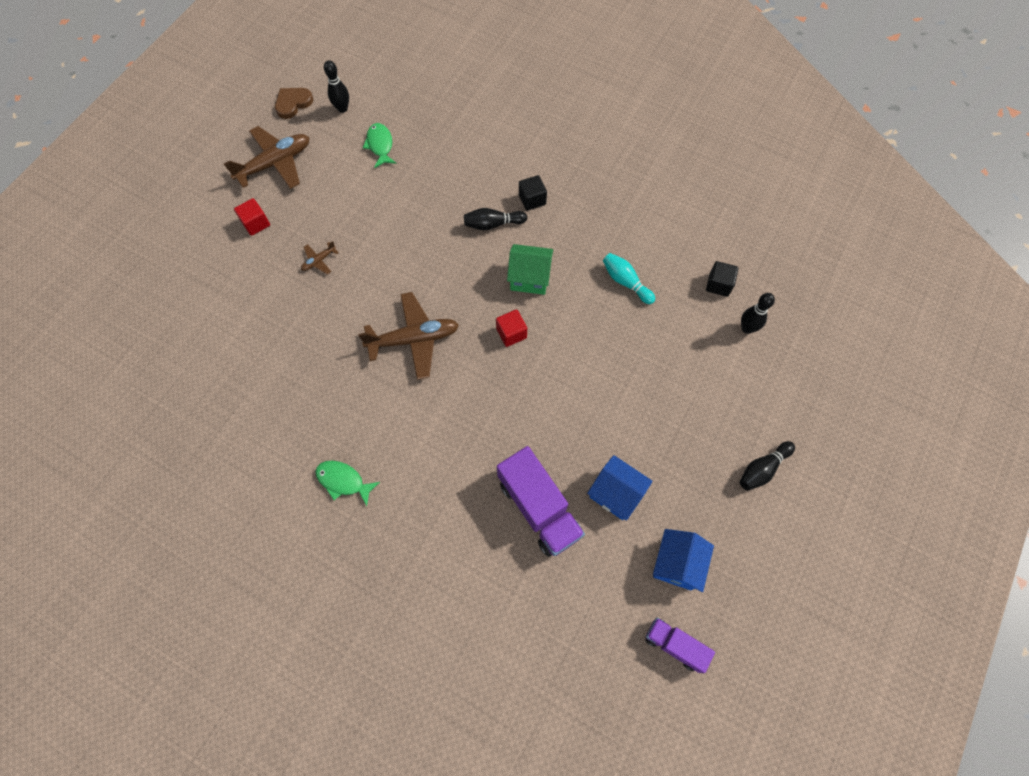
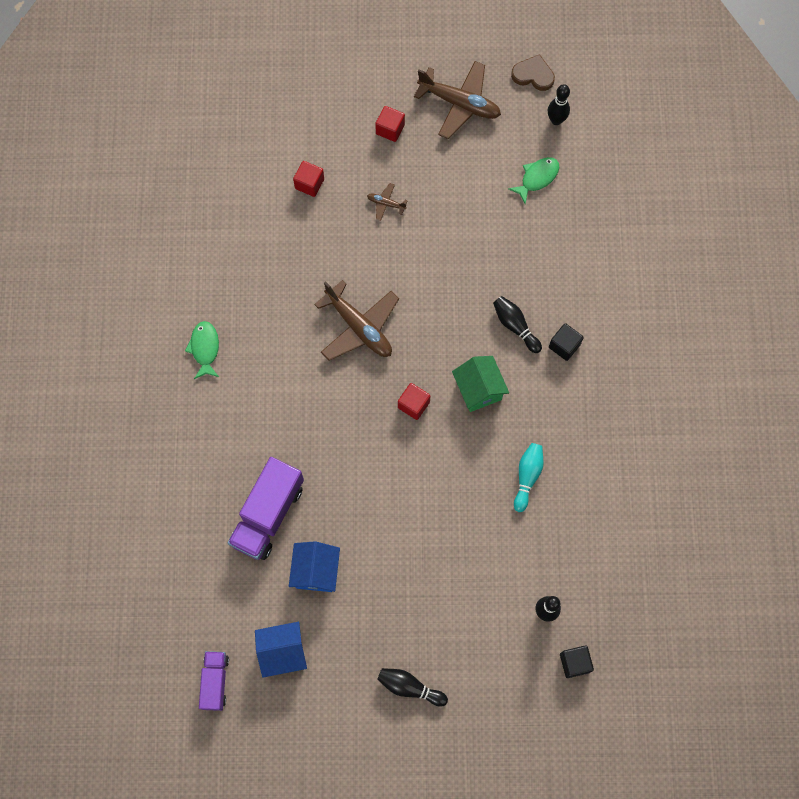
camera: 60 degrees right, 5 degrees up
black cube [706,261,739,297] -> black cube moved to [560,646,594,678]
none -> red cube [293,161,324,197]

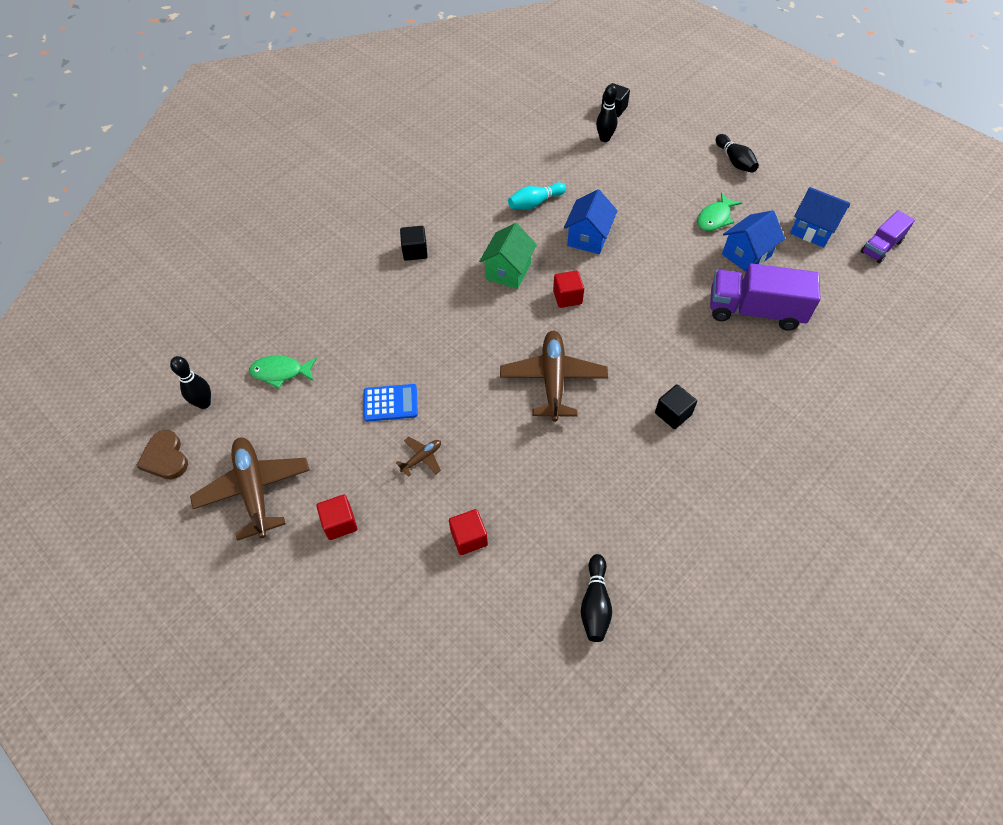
camera: 135 degrees left, 15 degrees down
green fish [185,321,219,379] -> green fish moved to [697,192,742,231]
purple truck [228,457,304,560] -> purple truck turned 150 degrees counterclockwise [710,263,821,331]
brown plane [367,183,408,221] -> brown plane turned 105 degrees counterclockwise [396,437,441,477]
black bowling pin [493,296,542,353] -> black bowling pin moved to [581,554,612,642]
none -> blue calculator [364,384,418,422]
none -> blue house [564,189,618,254]
none -> black cube [655,384,697,429]

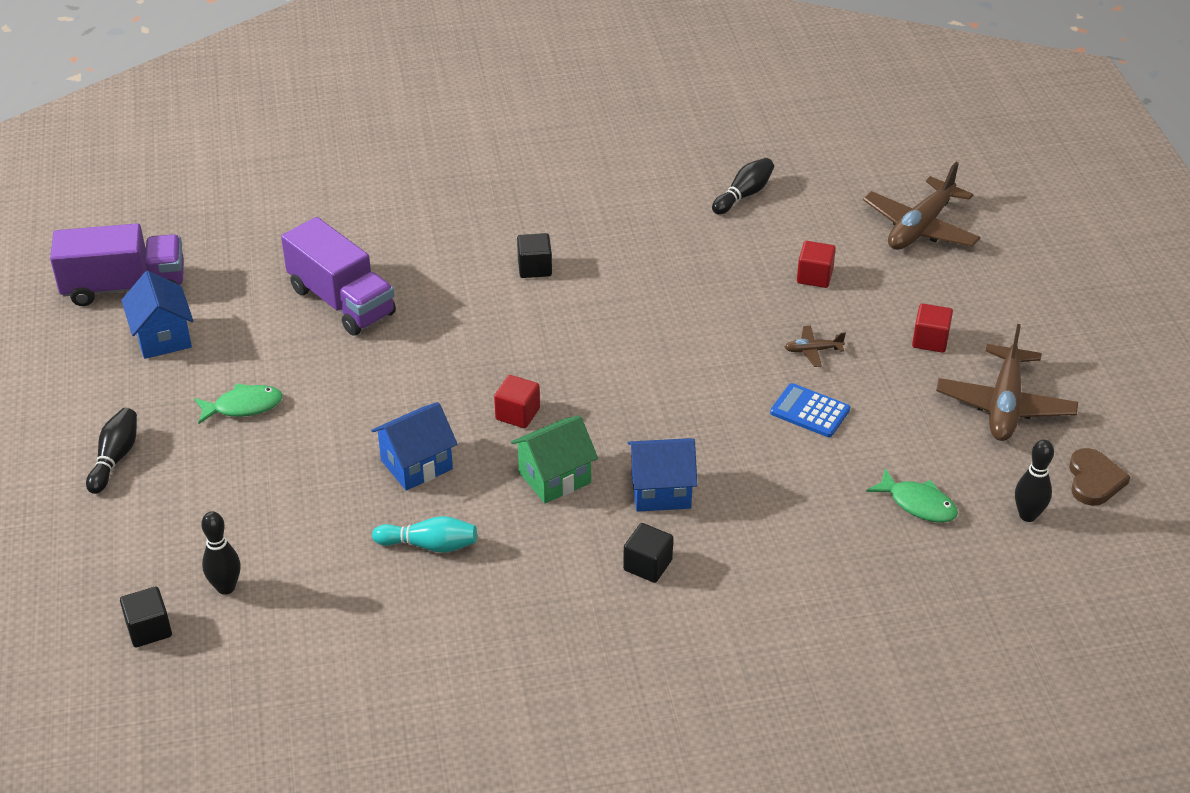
camera: 145 degrees left, 15 degrees down
brown plane [500,331,608,422] -> brown plane moved to [863,162,980,250]
blue house [722,210,785,272] -> blue house moved to [628,438,697,512]
purple truck [861,210,915,263] -> purple truck [50,223,184,306], size x1.73

